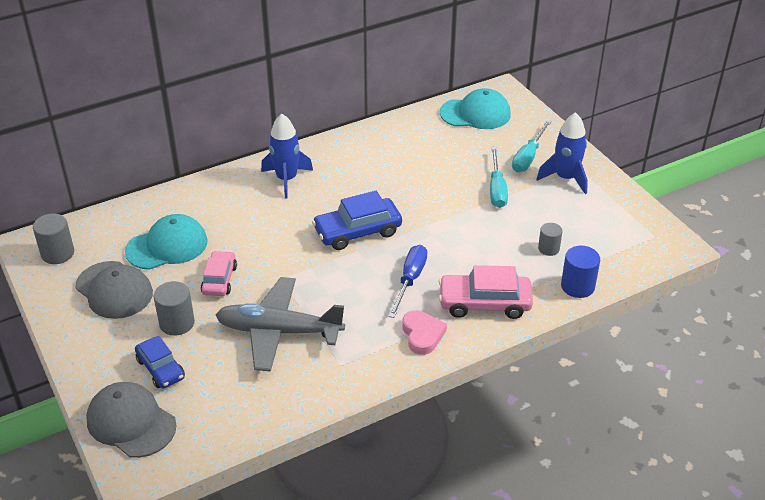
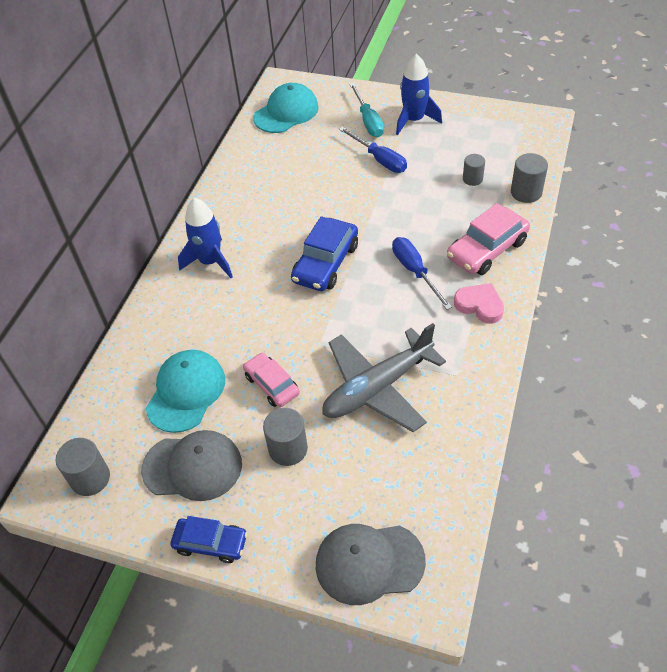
camera: 40 degrees left, 10 degrees up
blue car [135,336,185,389] -> blue car moved to [171,516,248,563]
turquoise screwdriver [490,147,508,208] -> blue screwdriver [339,127,407,173]
blue cylinder [561,246,600,298] -> grey cylinder [511,153,548,203]

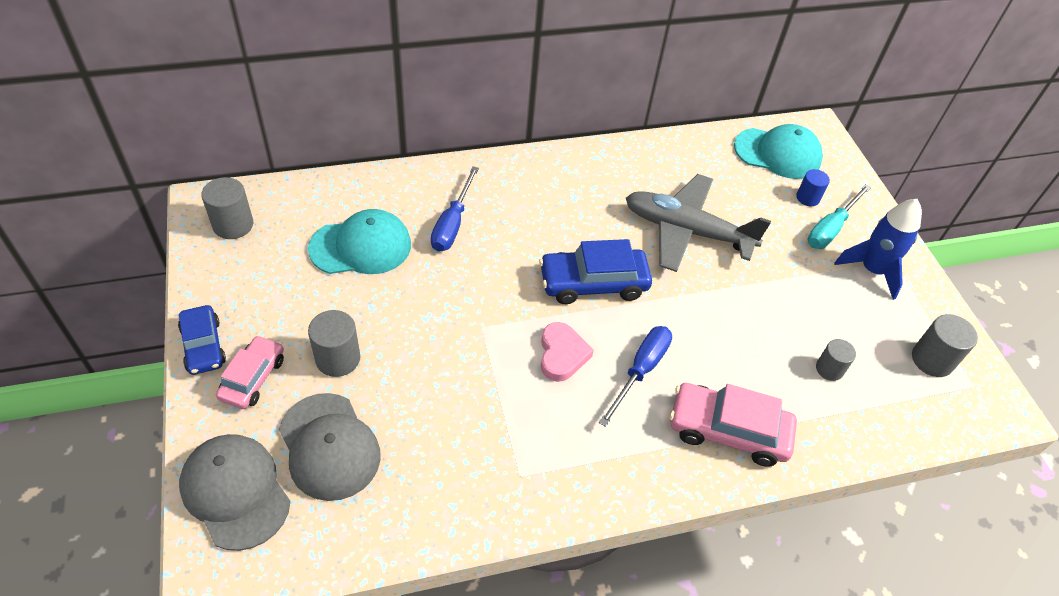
camera: 50 degrees right, 0 degrees up
grey cap [141,430,242,501] -> grey cap moved to [279,393,381,501]
blue rocket [178,197,233,278] -> none
pink car [243,352,300,407] -> pink car moved to [216,335,284,409]
grey plane [322,323,446,432] -> grey plane moved to [626,174,771,272]
blue screwdriver [339,127,407,173] -> blue screwdriver moved to [431,166,479,252]
pink heart [454,283,504,324] -> pink heart moved to [541,322,594,382]
grey cylinder [511,153,548,203] -> grey cylinder moved to [912,314,978,377]
none -> blue cylinder [796,169,830,206]

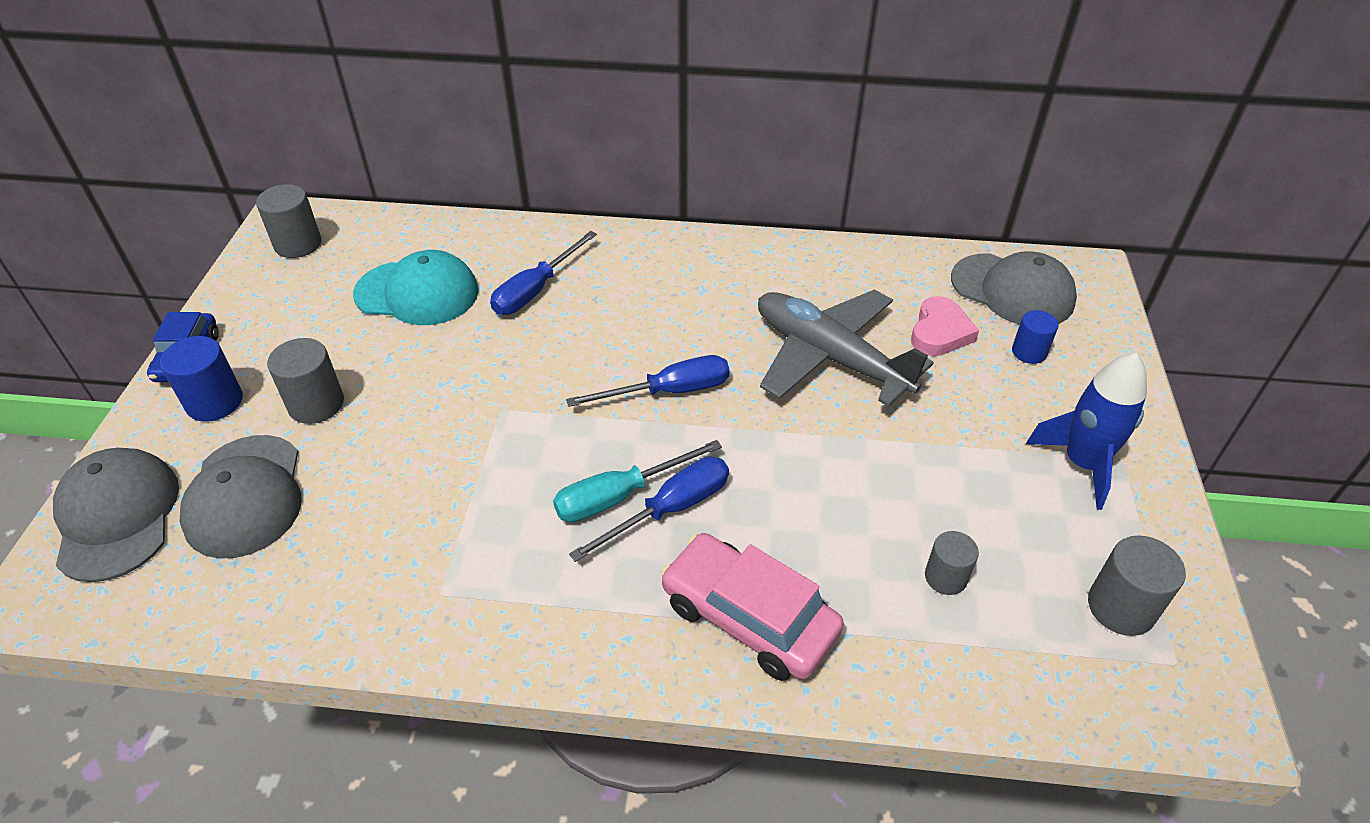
camera: 25 degrees right, 5 degrees down
pink car [216,335,284,409] -> blue cylinder [160,336,243,422]
blue car [539,239,652,304] -> blue screwdriver [566,355,729,407]
pink heart [541,322,594,382] -> pink heart moved to [911,296,979,356]
turquoise cap [734,124,823,179] -> grey cap [951,251,1077,325]
turquoise screwdriver [807,184,871,249] -> turquoise screwdriver moved to [553,440,722,522]

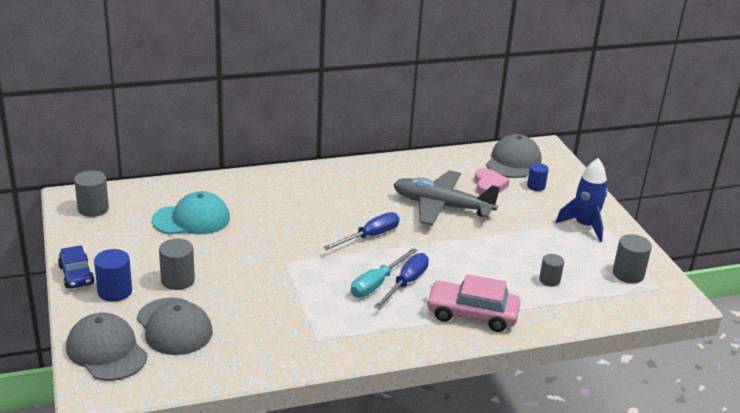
camera: 25 degrees left, 15 degrees down
blue screwdriver [490,231,597,315] -> none
grey cap [951,251,1077,325] -> grey cap turned 75 degrees counterclockwise [486,134,541,178]

